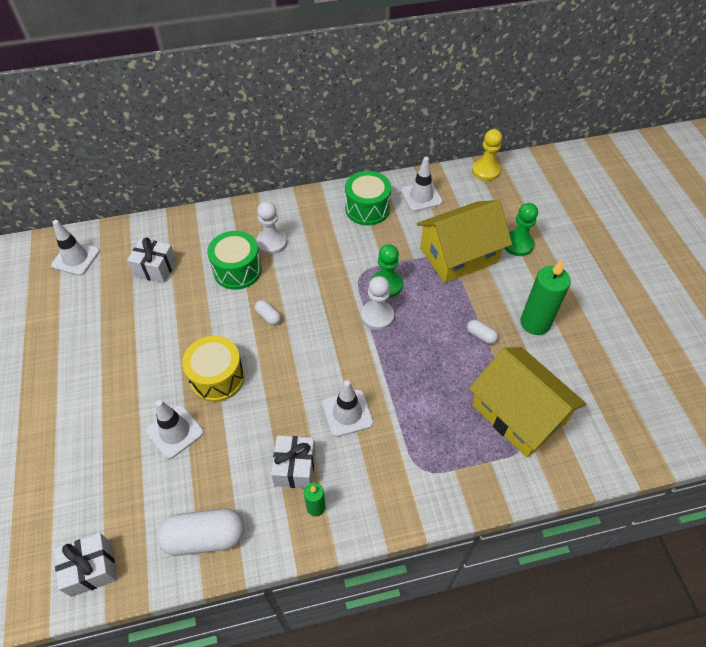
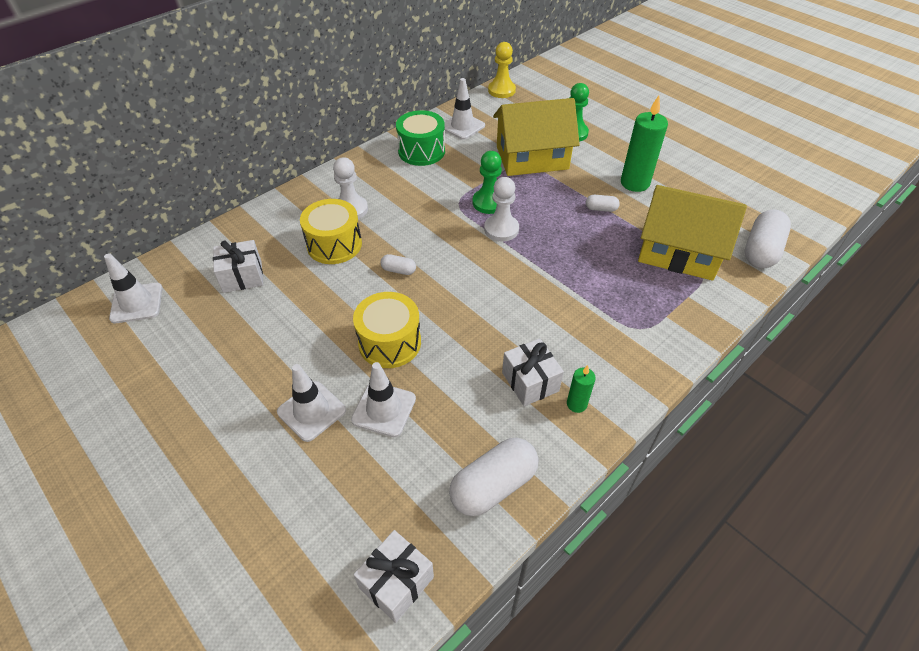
camera: 30 degrees left, 5 degrees down
green drum [207,231,262,290] -> yellow drum [300,199,362,264]
white traffic cone [322,380,373,437] -> white traffic cone moved to [277,364,346,442]
yellow house [417,200,512,283] -> yellow house turned 45 degrees clockwise [493,98,580,176]
none -> white capsule [745,209,791,268]

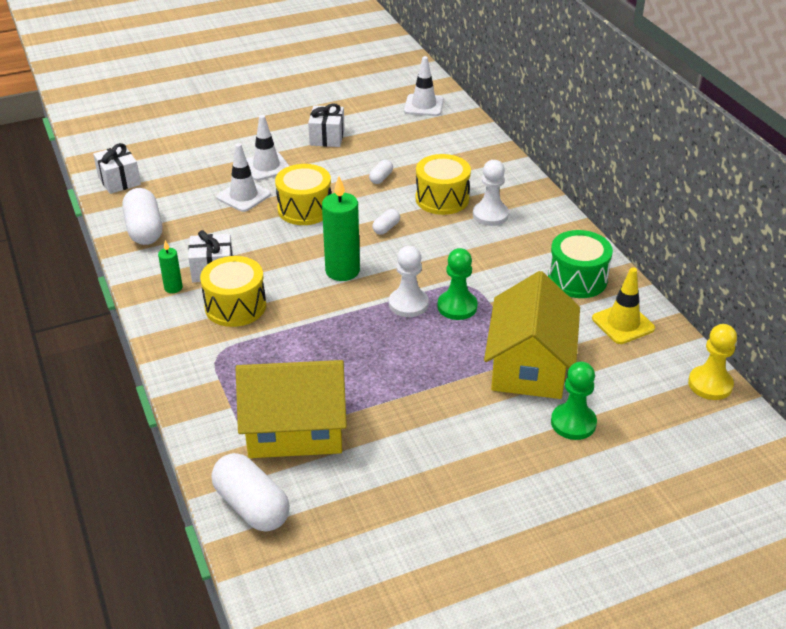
camera: 110 degrees right, 10 degrees down
white gift [213,240,263,293] -> white gift moved to [308,103,345,147]
white traffic cone [444,78,485,140] -> yellow traffic cone [592,267,655,344]
white capsule [586,195,620,212] -> white capsule moved to [369,160,393,184]
green candle [621,96,668,192] -> green candle moved to [322,176,360,281]
yellow house [638,185,747,281] -> yellow house turned 45 degrees clockwise [236,360,347,458]
none -> yellow drum [200,256,266,327]

